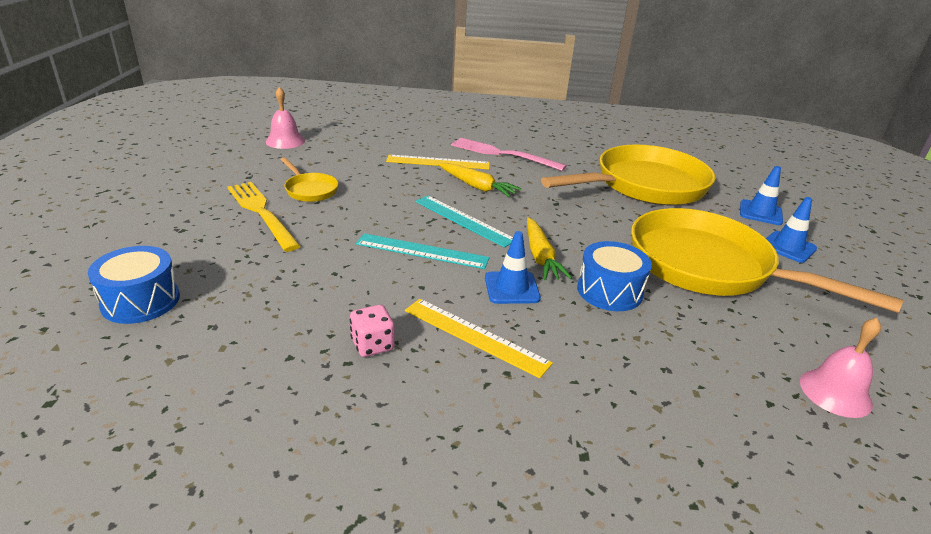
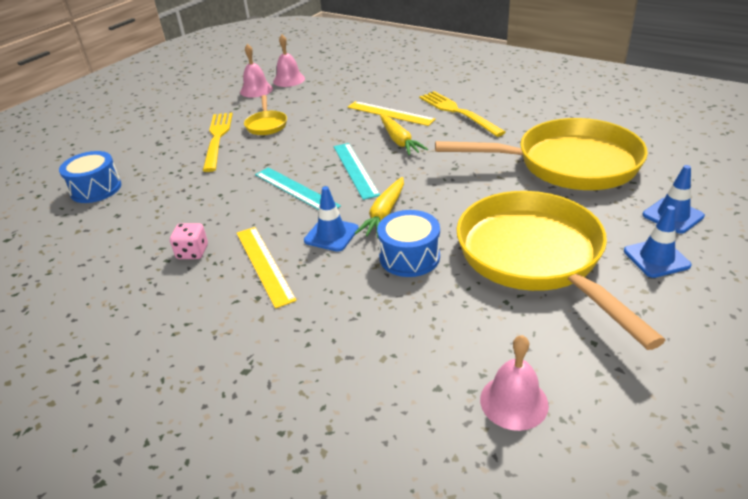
camera: 35 degrees right, 5 degrees up
pink fork [451,138,567,171] -> yellow fork [419,91,506,137]
none -> pink bell [240,44,273,98]

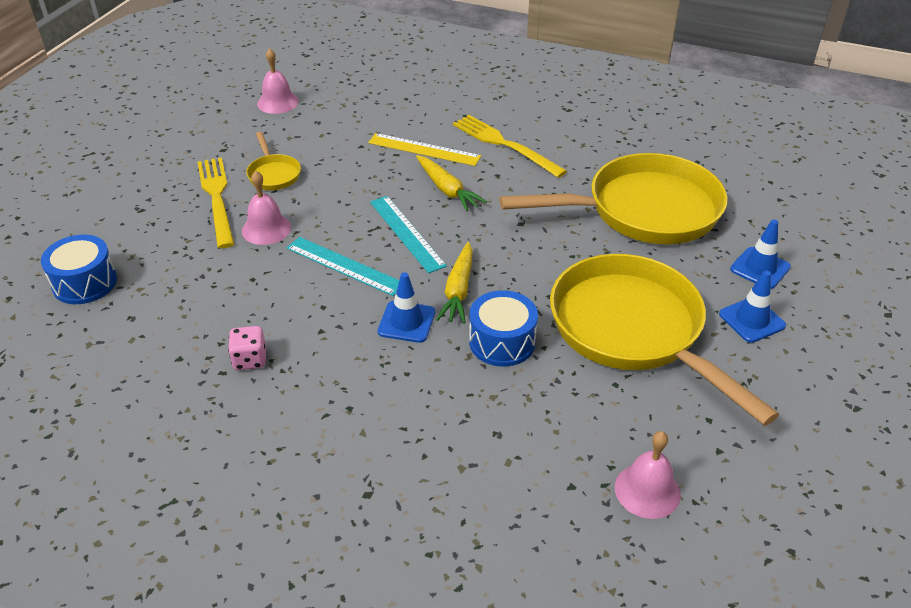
camera: 15 degrees left, 5 degrees up
yellow ruler [237,227,297,309] -> none
pink bell [240,44,273,98] -> pink bell moved to [242,171,291,245]

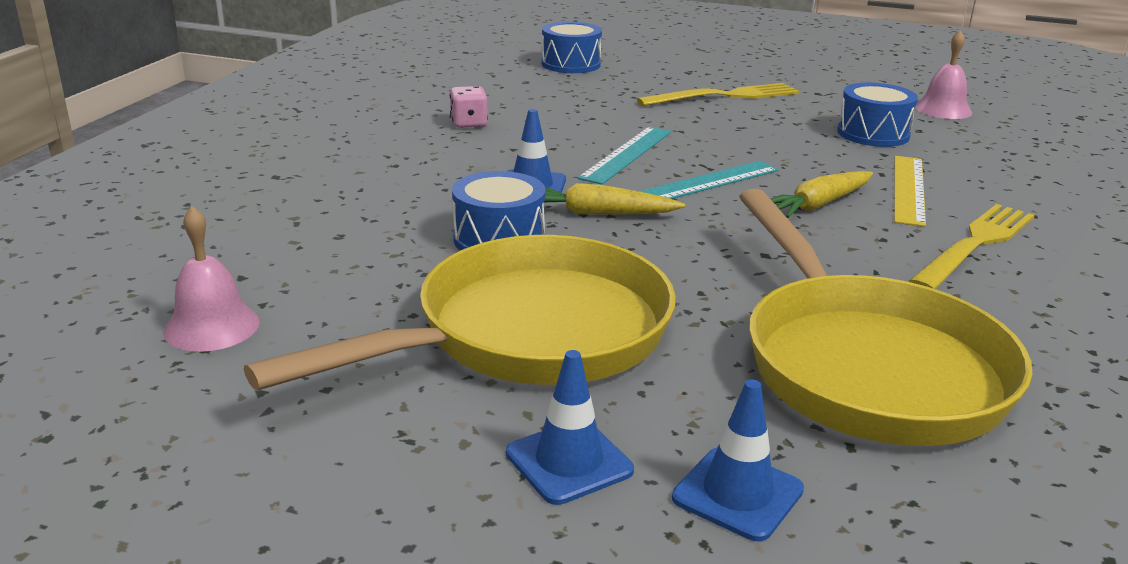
camera: 85 degrees right, 15 degrees down
pink bell [242,171,291,245] -> none
yellow pan [246,132,301,190] -> none
none -> blue drum [837,82,918,147]

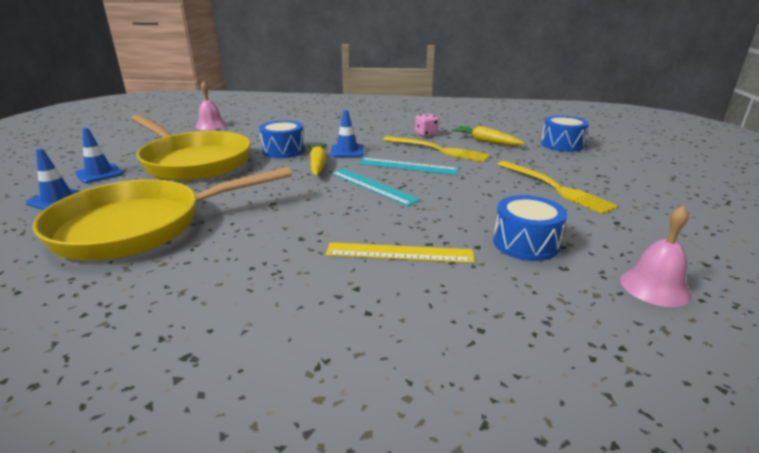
camera: 80 degrees right, 0 degrees up
yellow carrot [771,171,873,218] -> yellow carrot moved to [451,126,525,145]
yellow fork [908,204,1035,289] -> yellow fork moved to [383,136,490,162]

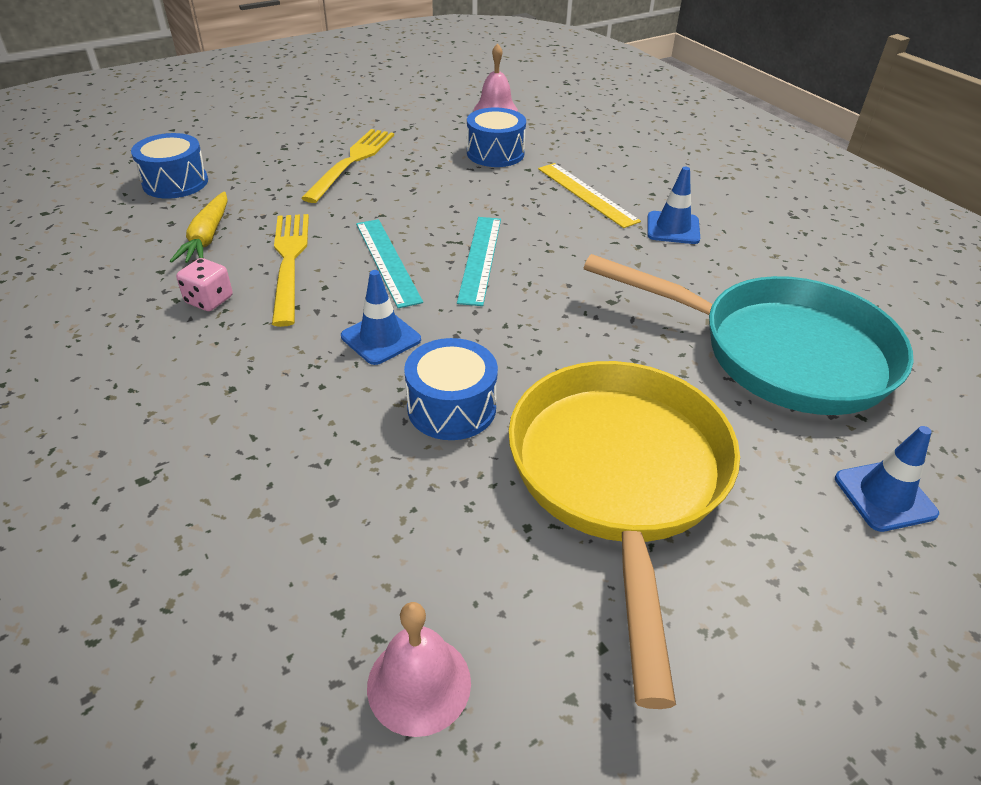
camera: 130 degrees left, 15 degrees up
yellow pan [33,167,292,260] -> turquoise pan [584,254,914,415]
blue traffic cone [75,128,123,183] -> blue traffic cone moved to [647,167,700,244]
yellow carrot [308,144,327,176] -> none

